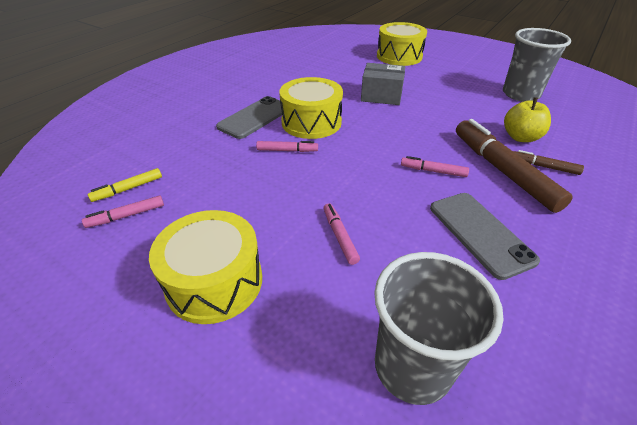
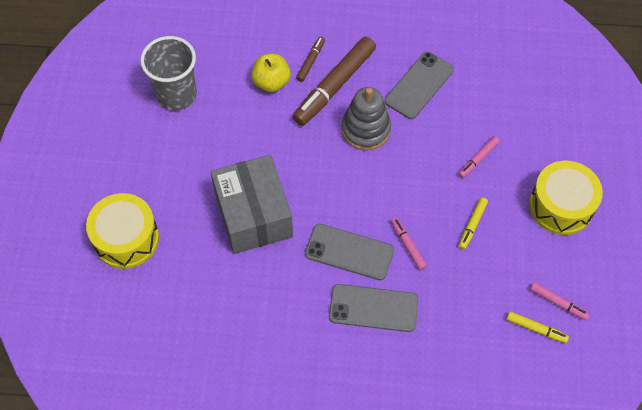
camera: 120 degrees left, 20 degrees up
yellow drum [279,77,343,139] -> grey phone [305,224,394,280]
grey box [361,63,405,105] -> grey box [211,155,293,254], size x1.57
grey cup [374,252,503,405] -> none
pink marker [401,156,469,177] -> grey stacking toy [341,87,391,151]
brown marker [513,150,584,175] -> brown marker turned 150 degrees counterclockwise [296,37,325,82]
none -> yellow marker [459,197,488,250]

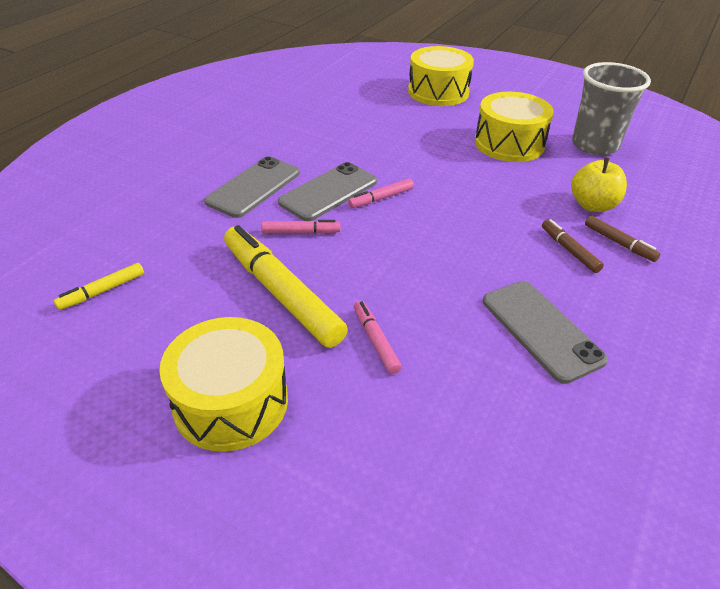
camera: 115 degrees right, 20 degrees down
grey box [211,155,293,254] -> none
brown marker [293,37,376,126] -> brown marker [542,219,604,273], size x0.47
grey stacking toy [341,87,391,151] -> none
yellow marker [459,197,488,250] -> yellow marker [224,225,348,348], size x2.14
pink marker [530,282,589,320] -> pink marker moved to [348,179,414,208]
none -> yellow drum [475,92,554,162]

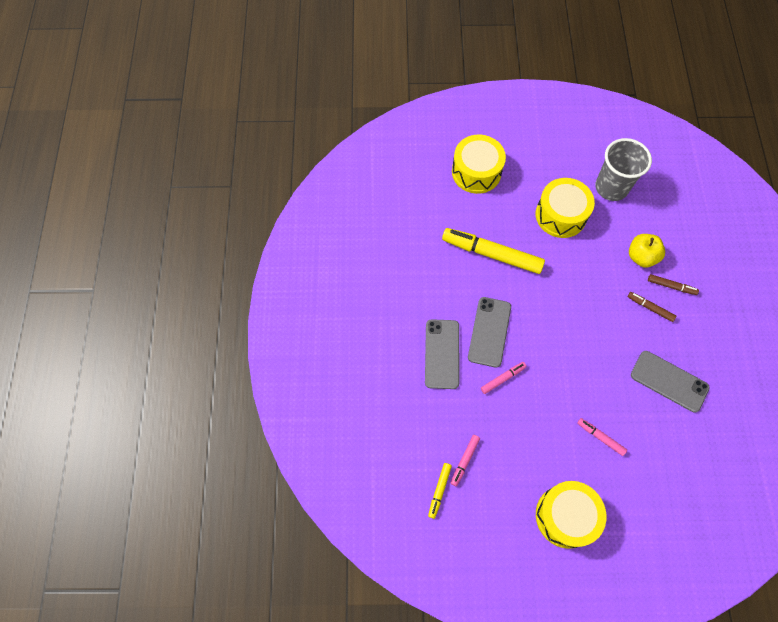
camera: 30 degrees left, 25 degrees up
yellow marker [224,225,348,348] -> yellow marker moved to [442,228,545,274]
pink marker [348,179,414,208] -> pink marker moved to [451,435,480,486]

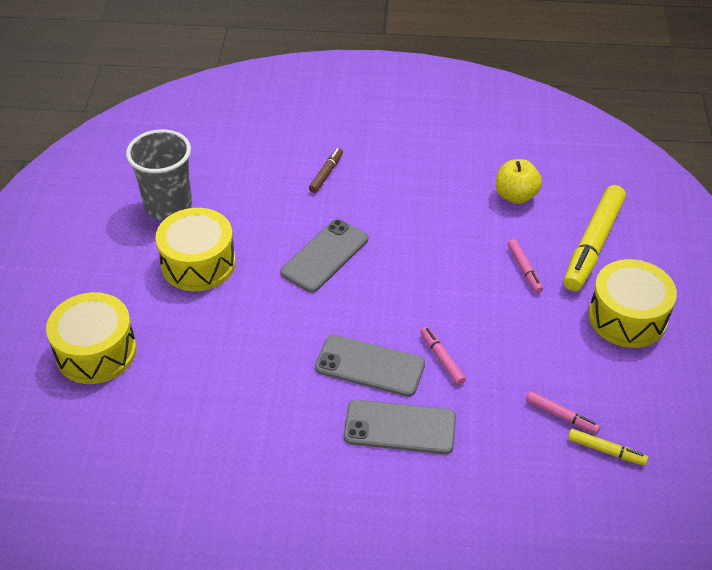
camera: 85 degrees left, 20 degrees down
yellow marker [442,228,545,274] -> yellow marker moved to [564,185,626,291]
pink marker [577,418,627,456] -> pink marker turned 60 degrees counterclockwise [508,239,543,293]
brown marker [628,292,676,322] -> none
yellow apple [629,234,665,268] -> yellow apple moved to [496,159,542,204]
grey phone [631,351,710,413] -> grey phone moved to [280,219,368,293]

